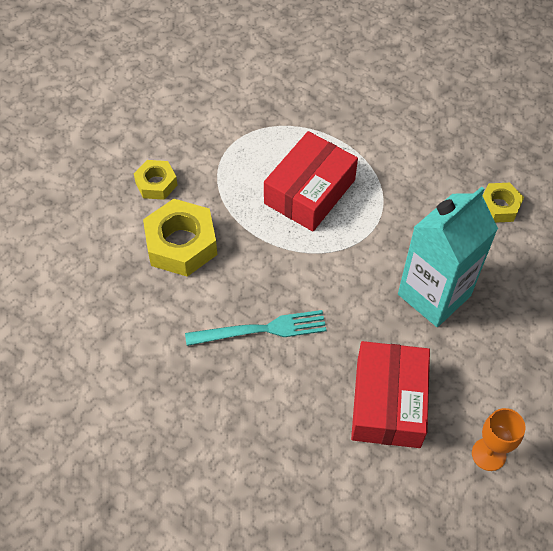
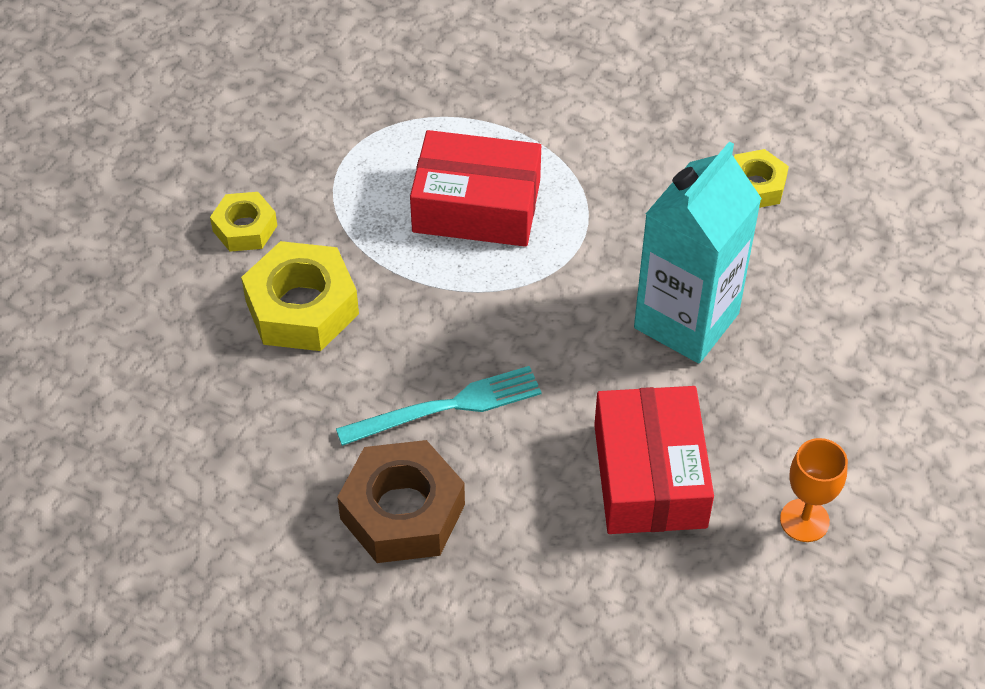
camera: 10 degrees left, 5 degrees down
red box [264,131,358,231] -> red box turned 75 degrees clockwise [410,130,541,247]
none -> brown nut [337,440,465,563]

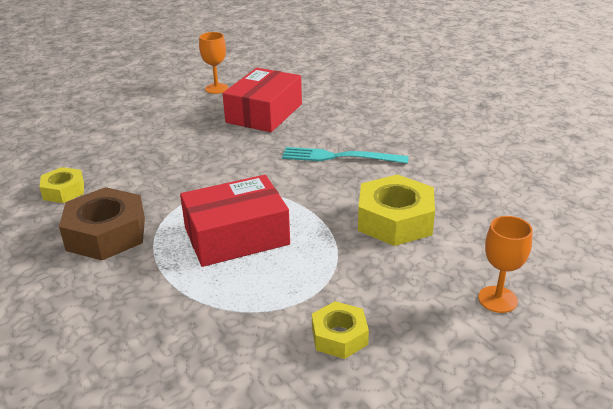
camera: 150 degrees left, 20 degrees down
yellow nut [210,192,277,252] -> yellow nut moved to [312,301,369,359]
brown nut [337,440,465,563] -> brown nut moved to [59,187,145,261]
red box [410,130,541,247] -> red box turned 60 degrees counterclockwise [180,175,290,267]
turquoise carton [634,141,762,364] -> none
none -> orange goblet [478,216,533,313]

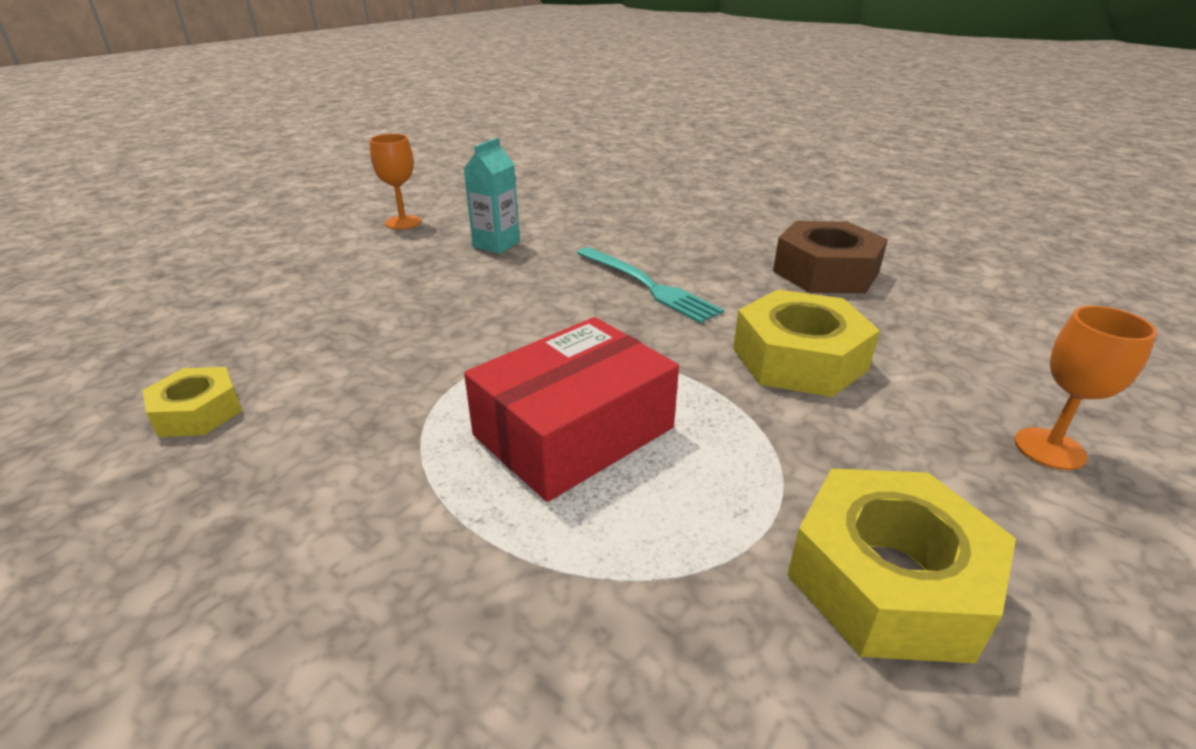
camera: 20 degrees left, 0 degrees up
brown nut [59,187,145,261] -> brown nut moved to [773,221,888,294]
red box [223,68,302,132] -> turquoise carton [464,138,520,254]
turquoise fork [282,147,408,164] -> turquoise fork turned 120 degrees counterclockwise [577,247,724,323]
yellow nut [312,301,369,359] -> yellow nut [787,468,1016,663], size x1.73

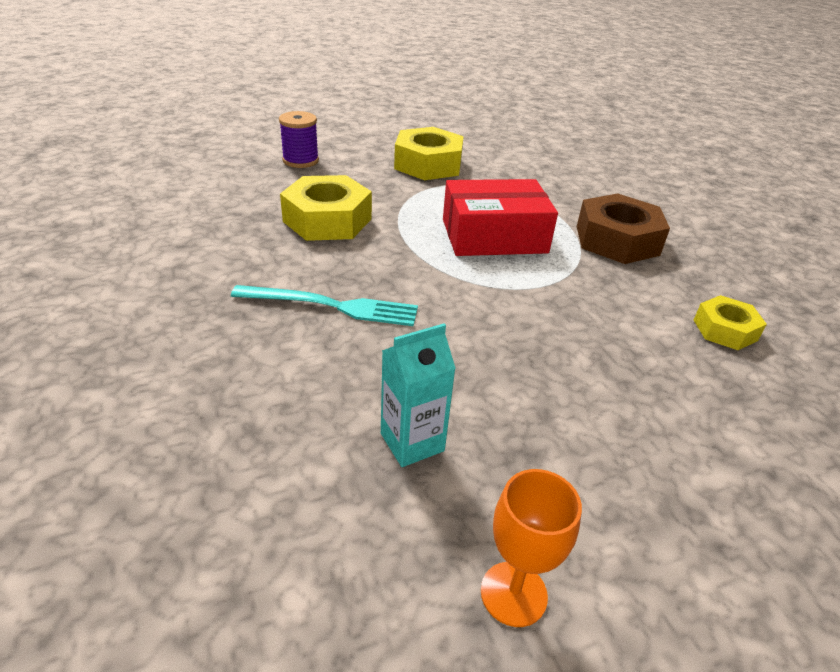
camera: 150 degrees left, 5 degrees up
turquoise fork [577,247,724,323] -> turquoise fork turned 105 degrees clockwise [231,285,418,326]
brown nut [773,221,888,294] -> brown nut moved to [577,193,670,264]
orange goblet [1014,306,1157,470] -> purple spool [279,111,319,168]

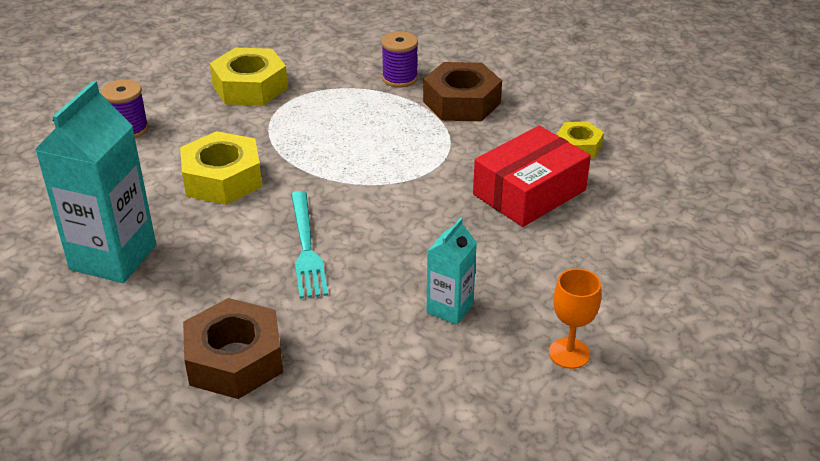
camera: 30 degrees left, 0 degrees up
turquoise fork [231,285,418,326] -> turquoise fork turned 105 degrees clockwise [291,191,328,299]
red box [443,179,558,256] -> red box moved to [473,126,591,227]
none -> turquoise carton [35,81,156,283]
none -> brown nut [183,298,283,399]
none -> purple spool [381,31,418,88]

